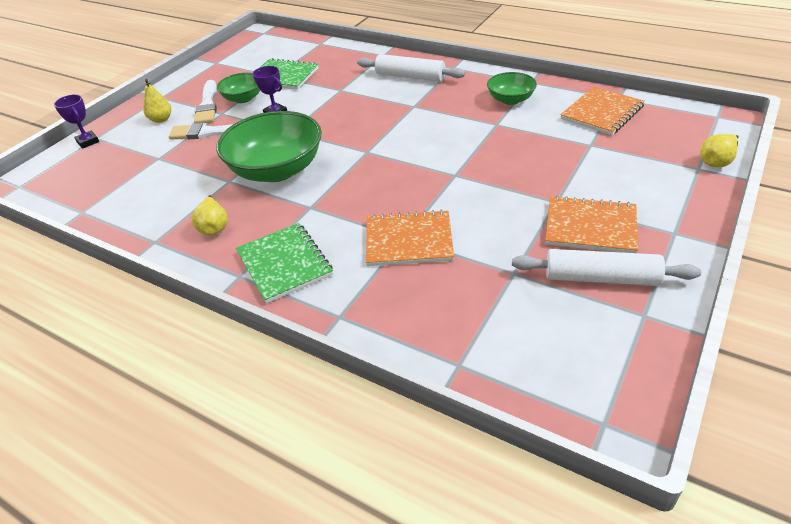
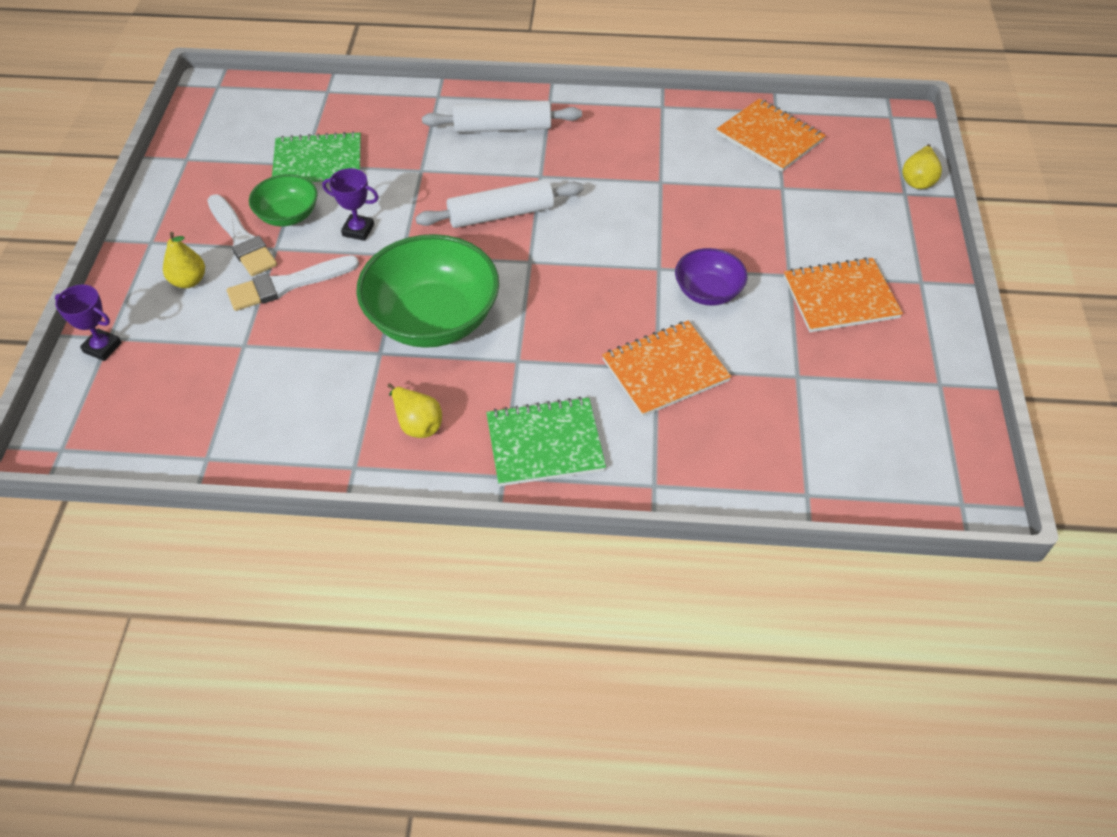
camera: 30 degrees left, 10 degrees up
green notebook [236,223,333,303] -> green notebook turned 45 degrees counterclockwise [486,397,606,486]
green bowl [487,72,537,105] -> none
white rolling pin [512,249,701,286] -> white rolling pin moved to [415,179,583,228]
orange notebook [560,87,645,135] -> orange notebook turned 60 degrees counterclockwise [717,98,826,172]
none -> purple bowl [675,248,748,306]

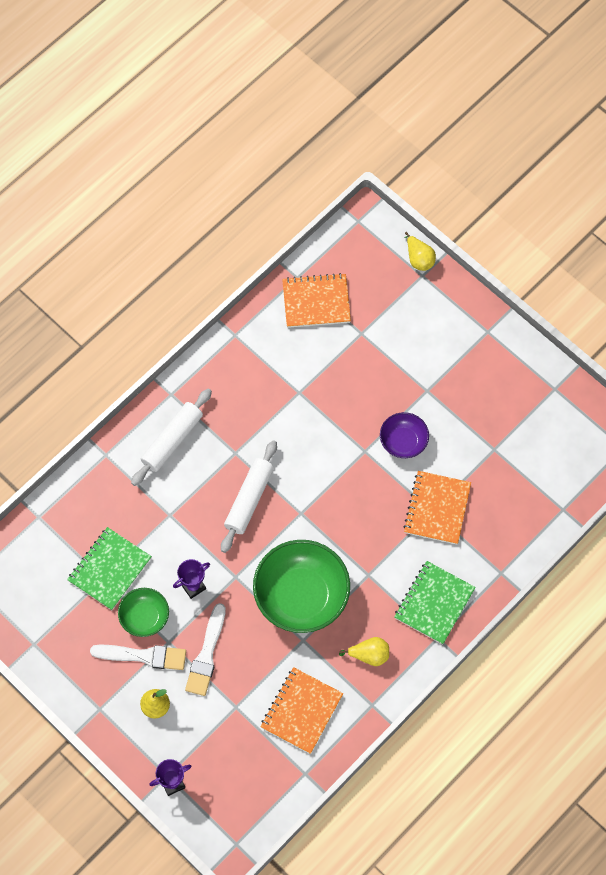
camera: 50 degrees left, 15 degrees up
orange notebook [784,257,903,332] -> orange notebook moved to [260,667,343,754]

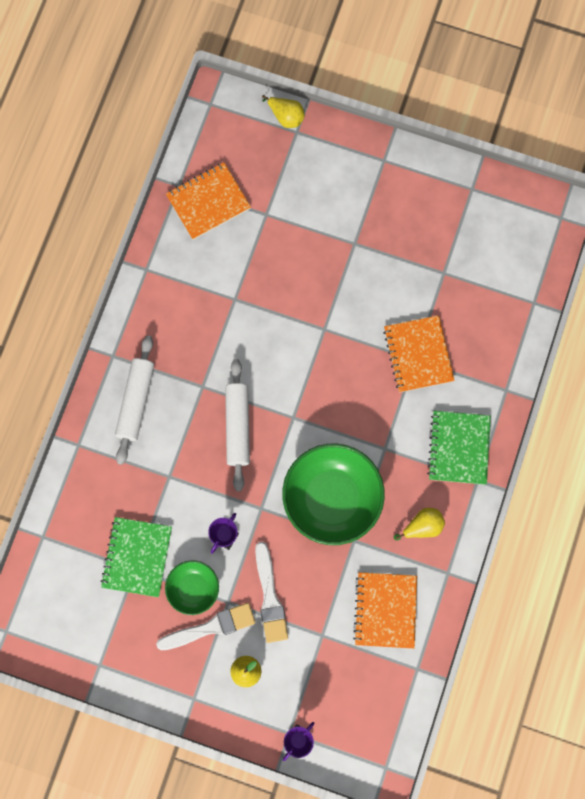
camera: 25 degrees left, 10 degrees up
purple bowl [380,412,429,458] -> none

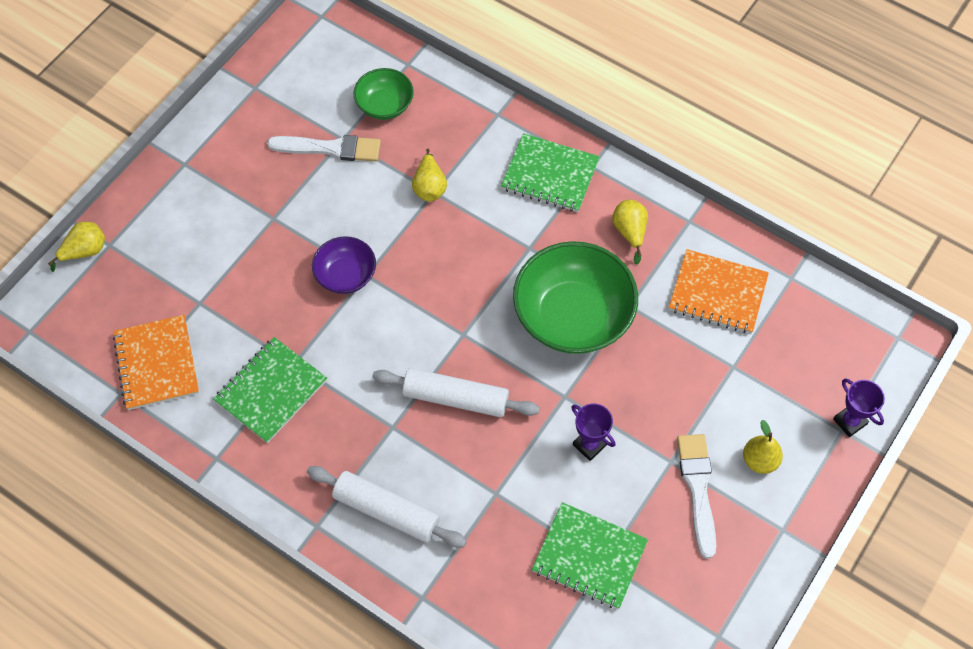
camera: 75 degrees left, 15 degrees down
green bowl [165,560,219,615] -> green bowl moved to [354,68,414,120]
white brush [255,541,288,643] -> white brush moved to [267,135,381,162]
orange notebook [383,315,455,392] -> yellow pear [412,148,447,202]
none -> green notebook [213,337,327,443]
none -> purple bowl [312,236,376,294]

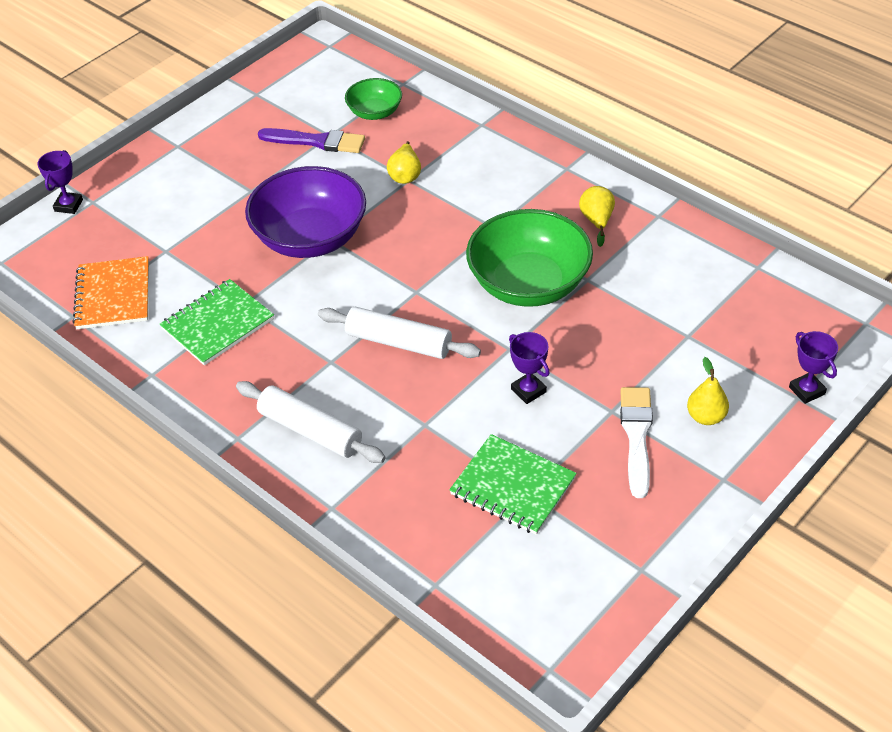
camera: 10 degrees right, 15 degrees down
yellow pear [48,222,105,272] -> purple trophy [37,150,83,214]
white brush [267,135,381,162] -> purple brush [258,128,365,153]
purple bowl [312,236,376,294] -> purple bowl [245,166,366,258], size x1.89
green notebook [501,133,600,212] -> none
orange notebook [669,249,769,334] -> none

